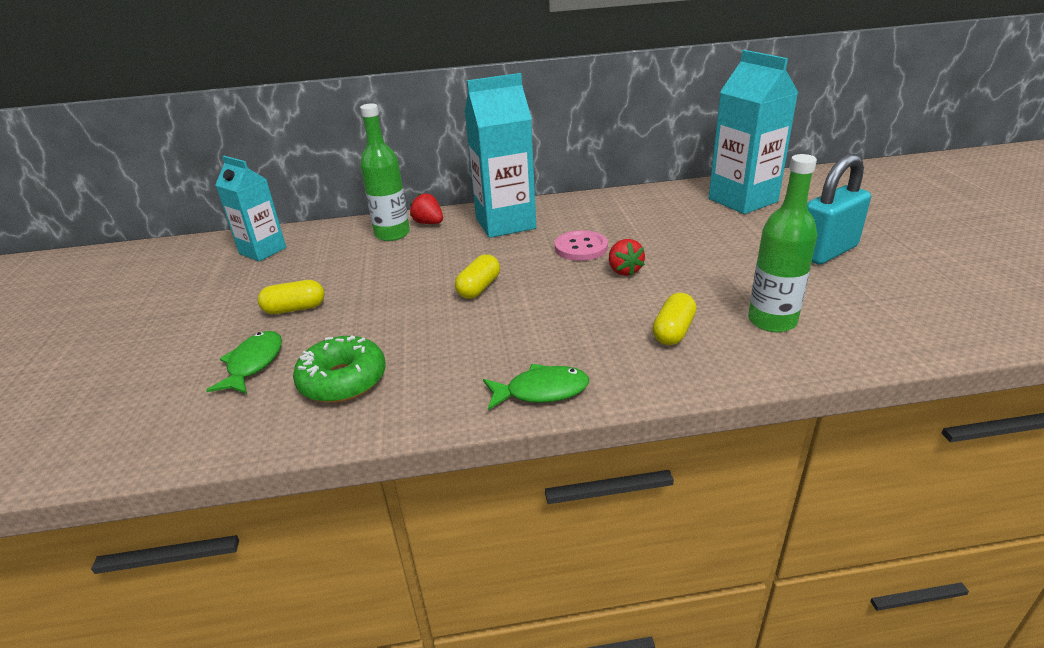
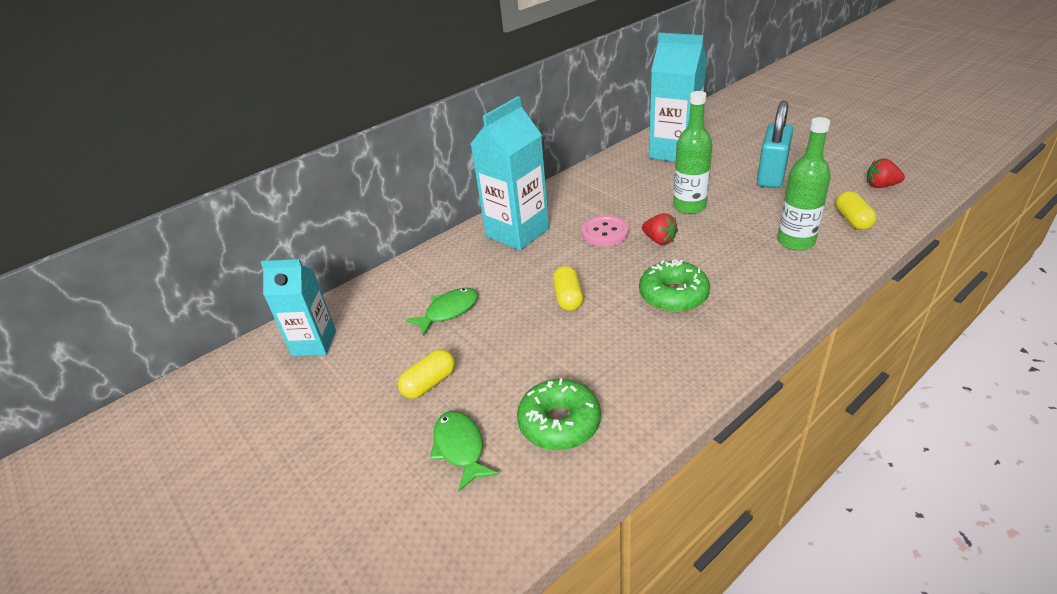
camera: 30 degrees left, 5 degrees up
green bottle [360,104,410,241] -> green bottle moved to [673,91,712,214]
red strawberry [410,193,443,224] -> red strawberry moved to [867,158,905,188]
green fish [483,364,589,410] -> green fish moved to [405,288,478,336]
yellow capsule [652,293,696,345] -> yellow capsule moved to [836,191,876,230]
none -> green donut [639,259,710,313]

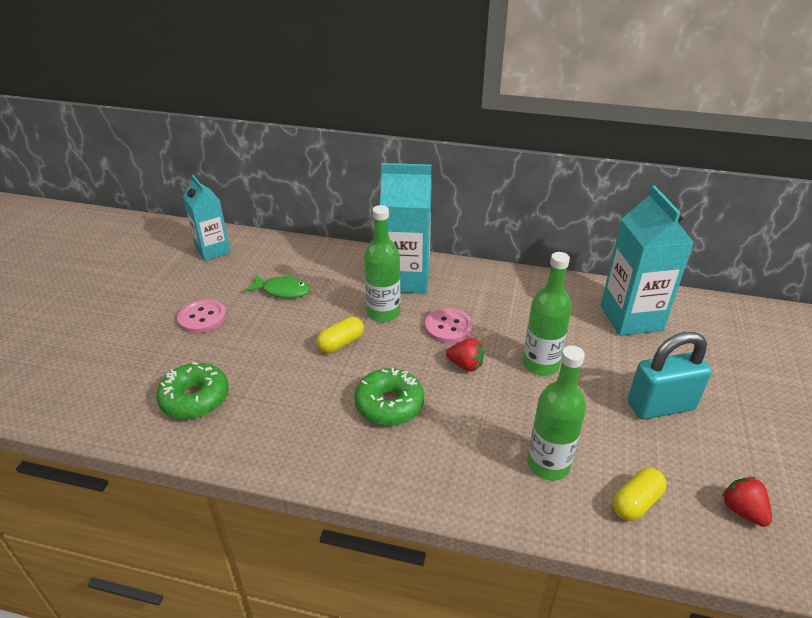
camera: 50 degrees right, 0 degrees up
yellow capsule [398,349,455,399] -> pink button [177,299,226,334]
green fish [430,411,498,492] -> none
red strawberry [642,213,678,245] -> red strawberry turned 75 degrees counterclockwise [446,338,484,371]
none -> green bottle [364,205,400,322]

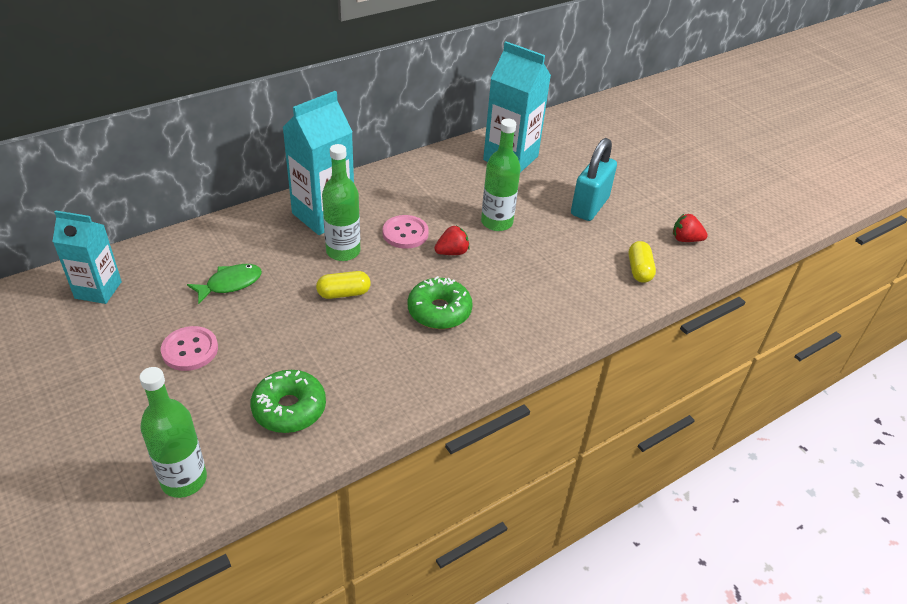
camera: 50 degrees left, 5 degrees up
yellow capsule [316,317,364,353] -> yellow capsule turned 75 degrees clockwise [316,271,371,299]
green bottle [527,345,586,481] -> green bottle moved to [139,367,207,498]

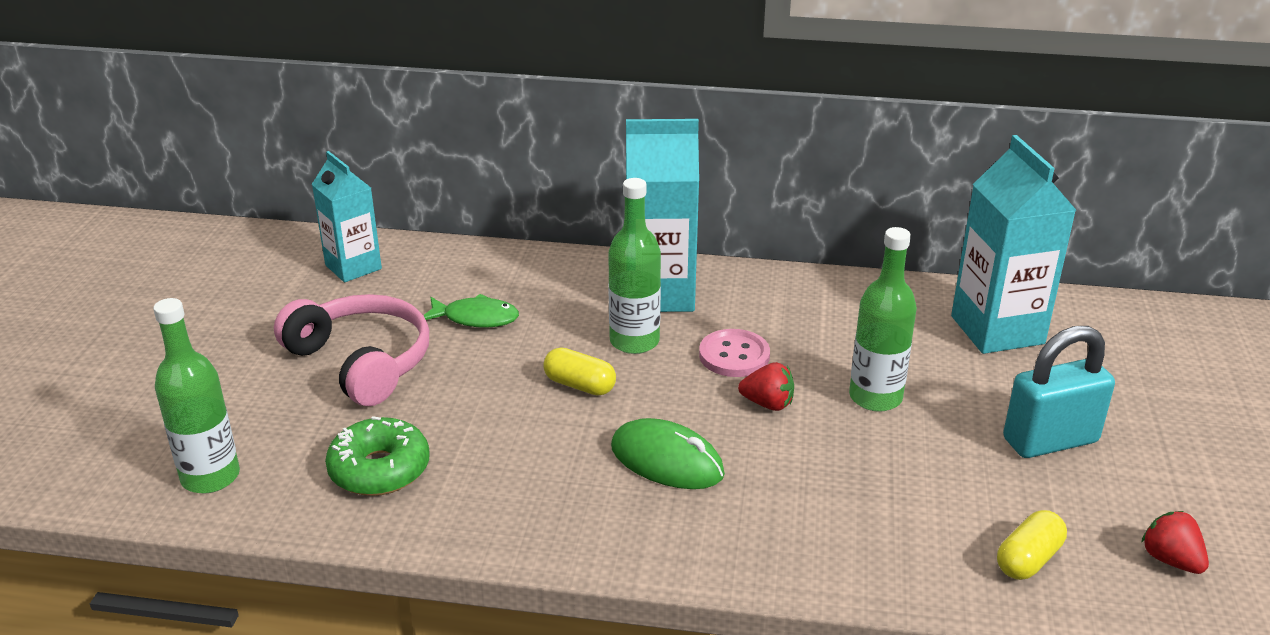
camera: 45 degrees right, 10 degrees down
pink button [161,326,218,371] -> pink headphones [274,294,429,406]
green donut [408,276,473,329] -> green mouse [611,418,725,489]

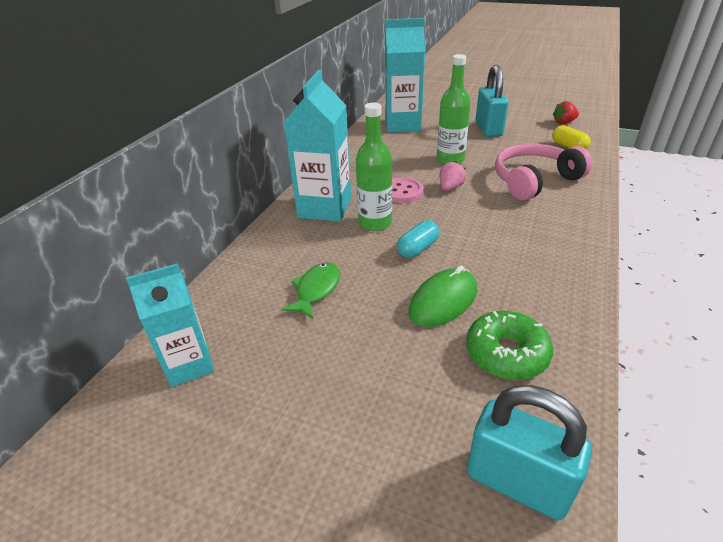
camera: 75 degrees left, 5 degrees up
green bottle [153,298,240,494] -> turquoise padlock [467,385,592,520]
pink headphones [274,294,429,406] -> pink headphones moved to [495,144,593,201]
yellow capsule [543,347,616,396] -> turquoise capsule [397,220,440,258]
green mouse [611,418,725,489] -> green mouse moved to [409,266,477,327]
red strawberry [738,362,794,411] -> pink strawberry [440,161,467,191]

